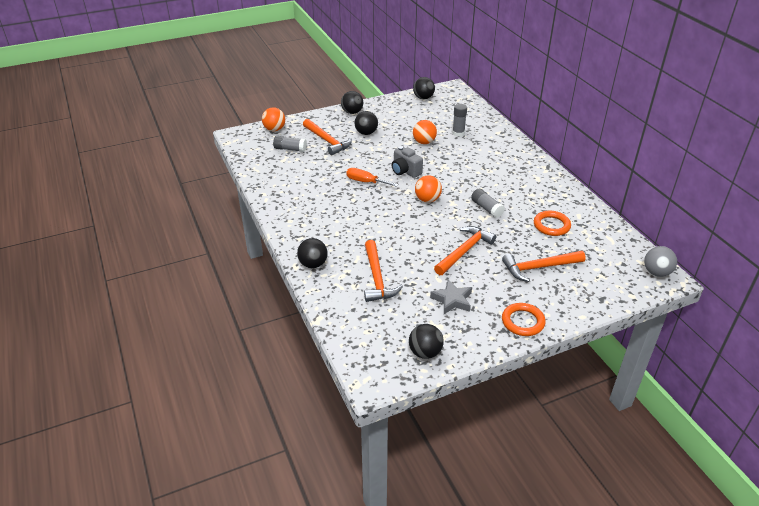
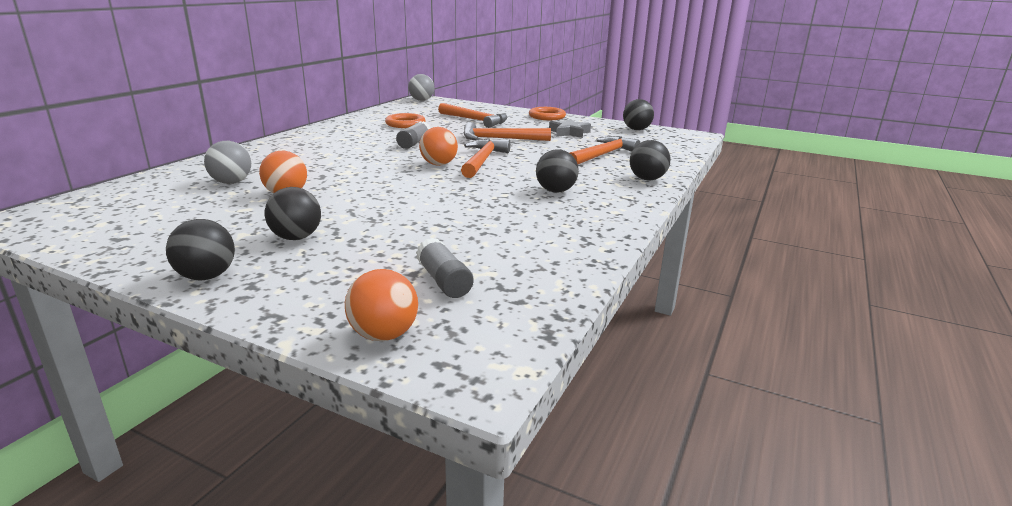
camera: 130 degrees left, 15 degrees down
orange hammer [303,119,352,155] -> orange hammer moved to [461,139,511,178]
orange screwdriver [346,168,398,187] -> none
grey camera [392,146,423,178] -> none
black ball [413,77,435,99] -> black ball moved to [536,149,579,193]
grey glue stick [452,104,467,136] -> grey ball [204,141,251,184]

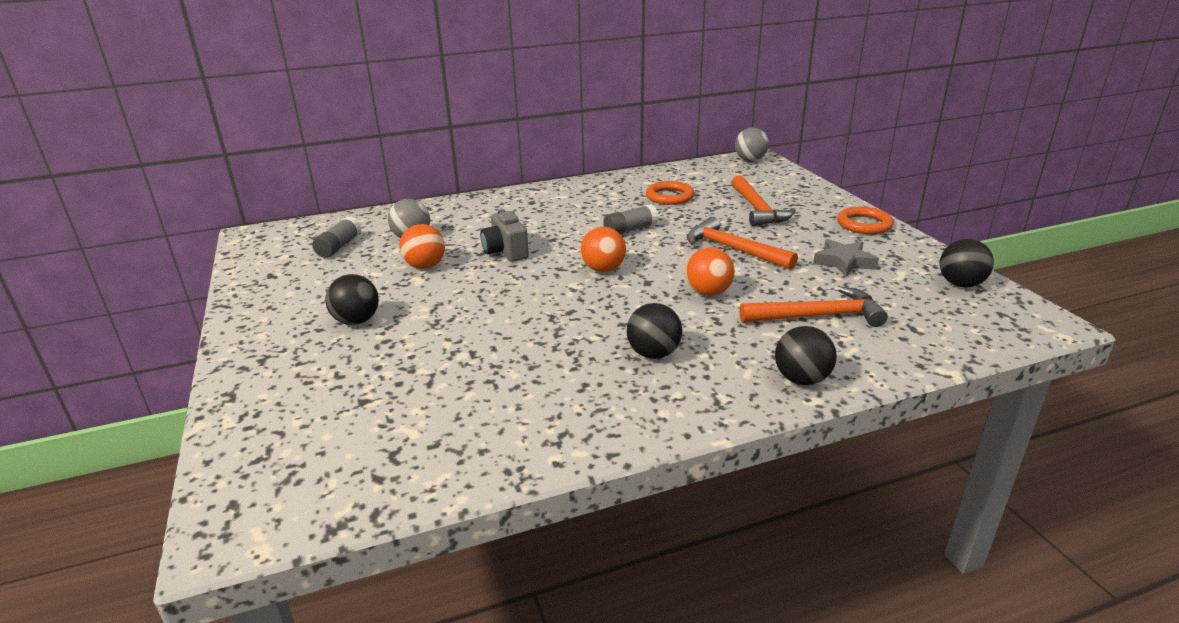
camera: 45 degrees right, 5 degrees up
black ball [166,219,235,280] -> none
orange ball [345,269,418,341] -> orange ball moved to [685,248,735,296]
grey glue stick [416,238,473,298] -> grey glue stick moved to [312,216,362,258]
orange hammer [461,139,511,178] -> none
none -> grey camera [480,210,529,262]

